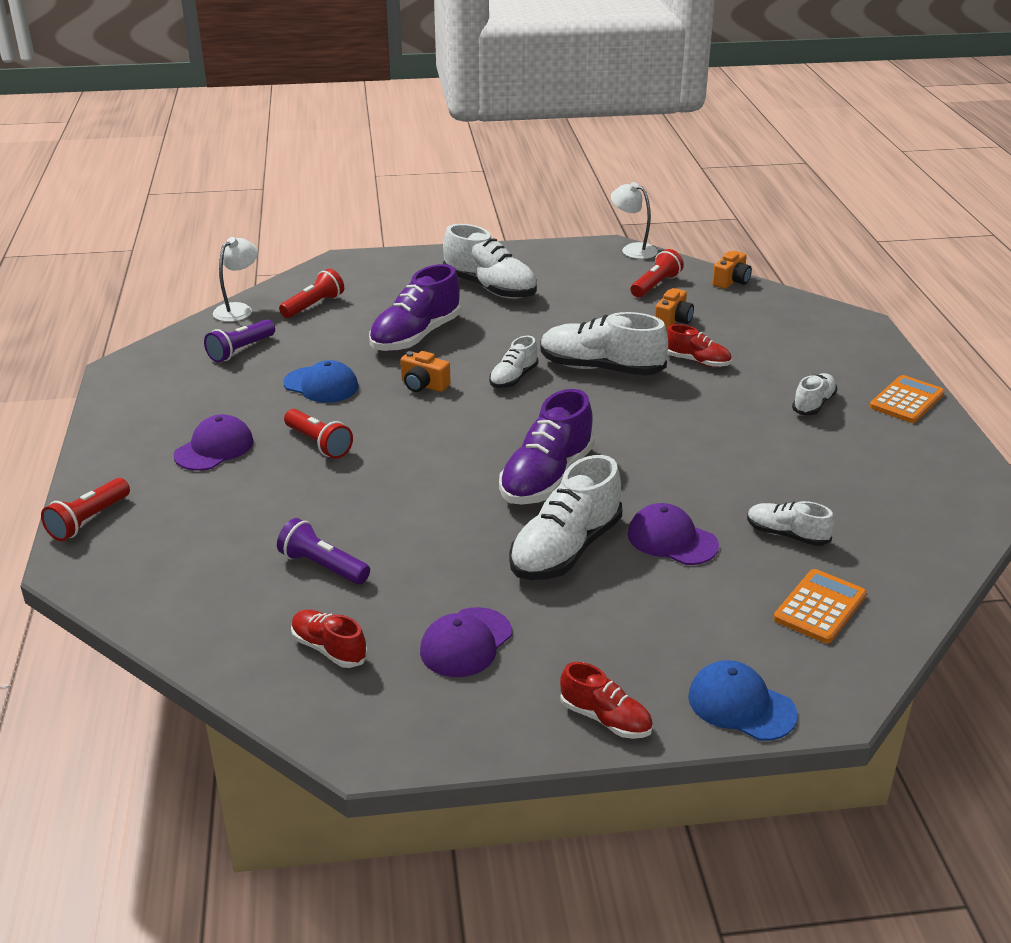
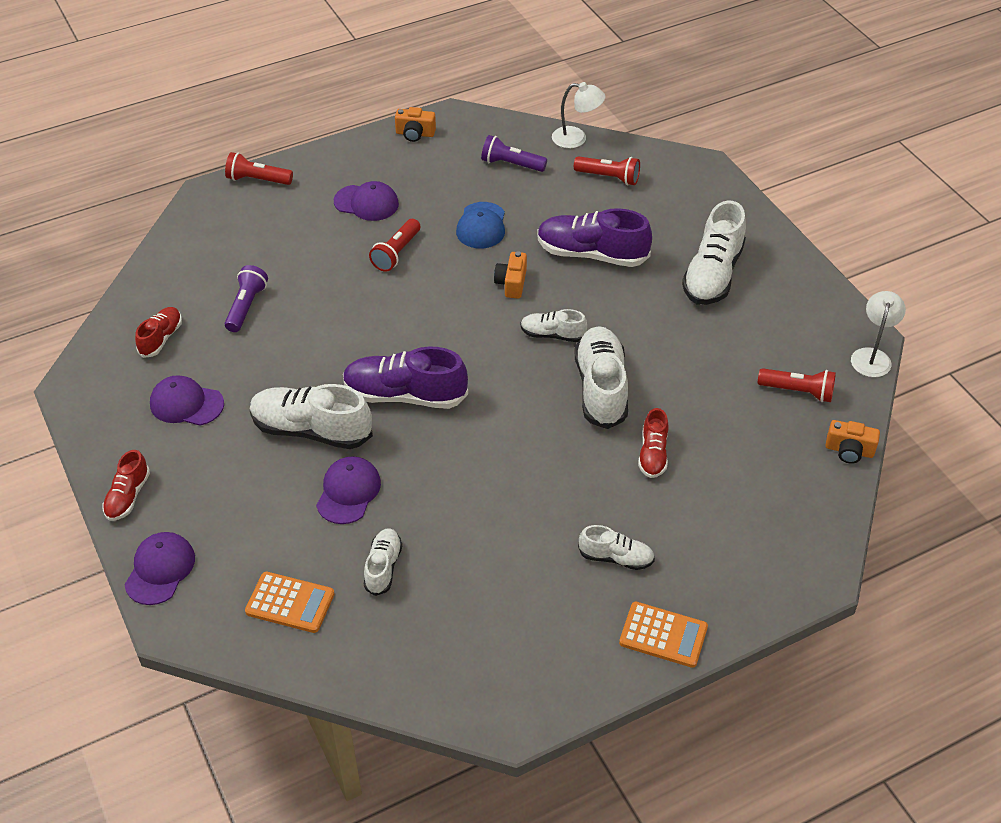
camera: 70 degrees right, 15 degrees up
orange camera [655,288,694,330] -> orange camera moved to [395,107,436,142]
blue cap [688,660,798,741] -> purple cap [124,532,195,605]

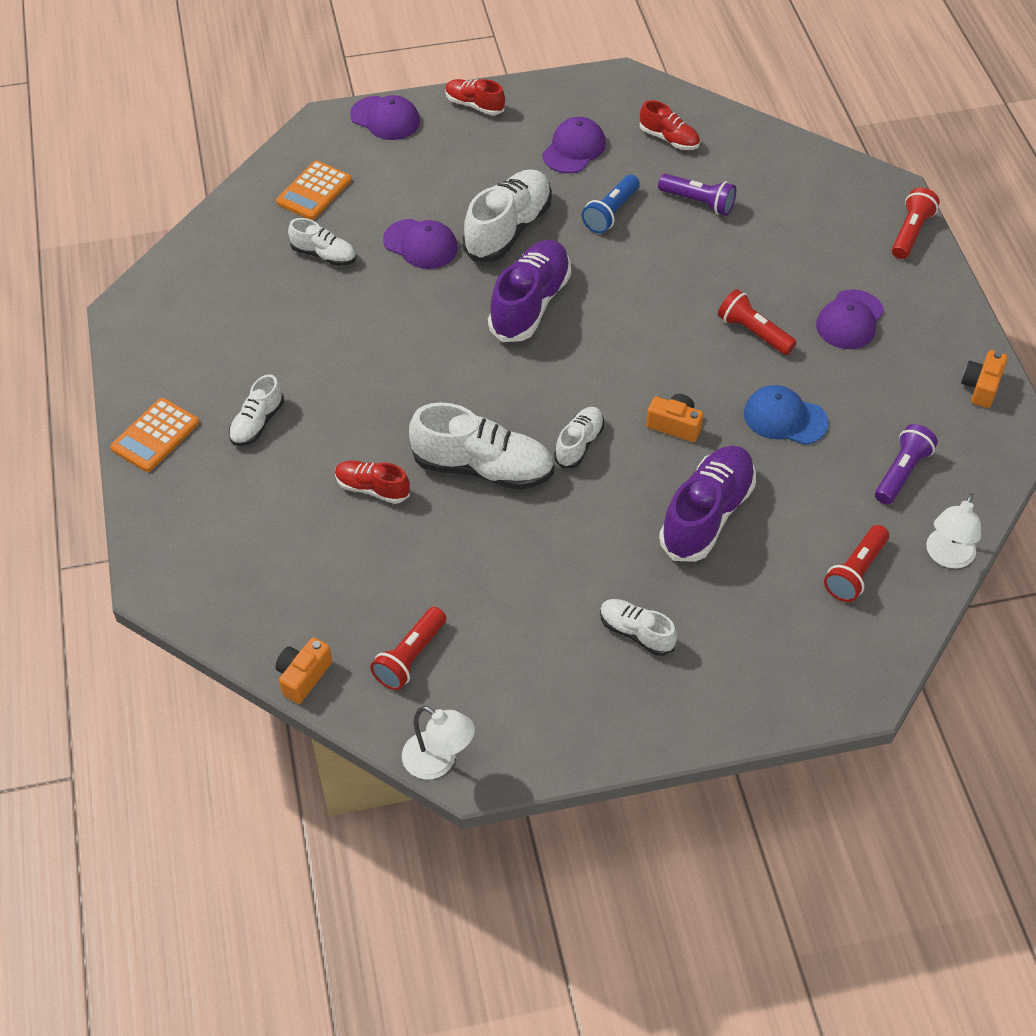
camera: 105 degrees right, 5 degrees up
white shoe [682,200,746,305] -> white shoe [600,599,677,656], size x0.55
none -> blue flashlight [582,175,640,234]

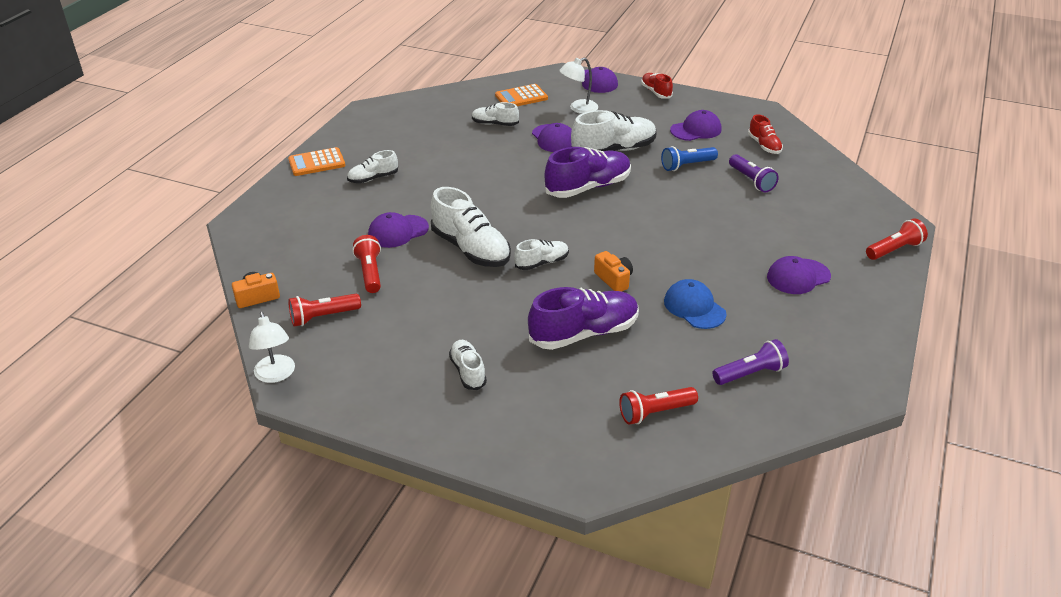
camera: 35 degrees right, 15 degrees down
white shoe [288,218,356,266] -> white shoe turned 135 degrees clockwise [472,102,519,126]
red shoe [335,460,410,504] -> purple cap [368,212,429,248]
red flashlight [718,289,797,355] -> red flashlight moved to [352,235,381,293]
white lamp [926,493,981,569] -> white lamp moved to [559,58,598,114]
orange camera [961,350,1008,408] -> none

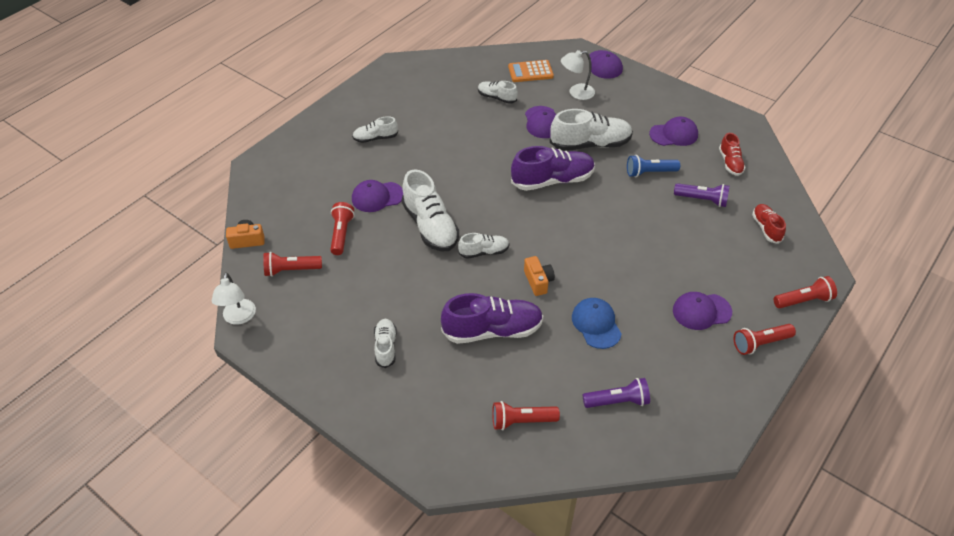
camera: 15 degrees right, 10 degrees up
orange calculator [288,147,345,176] -> none
red shoe [641,73,673,99] -> red shoe moved to [752,204,786,244]
purple flashlight [729,154,779,192] -> purple flashlight turned 60 degrees counterclockwise [674,183,730,207]
none -> red flashlight [734,324,796,355]

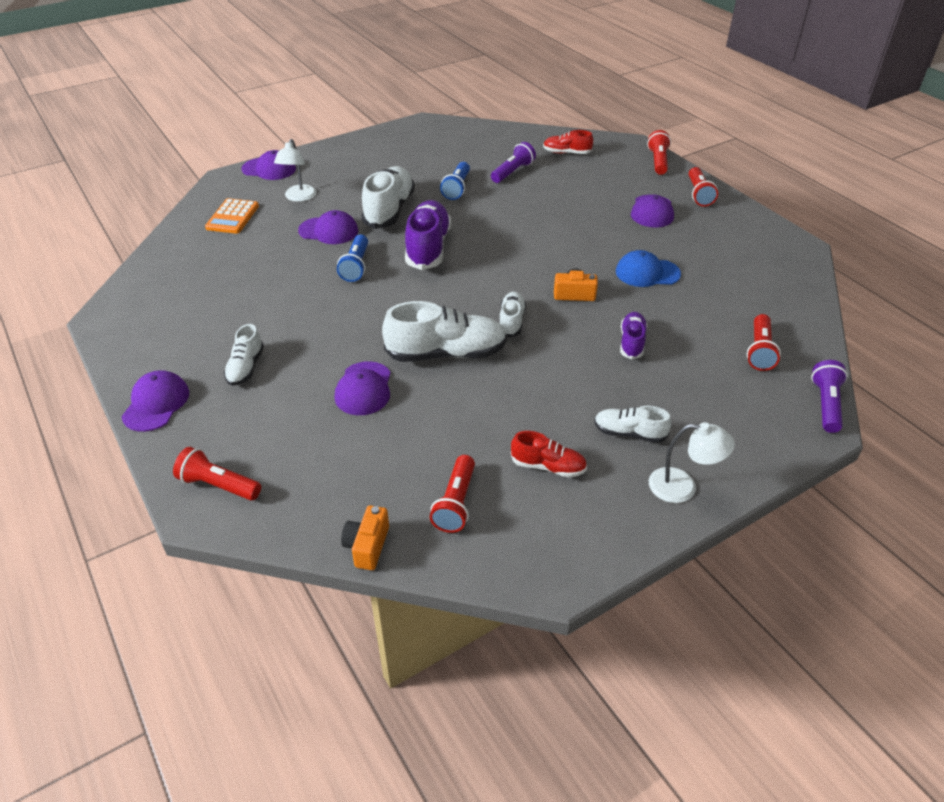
camera: 70 degrees left, 5 degrees down
white lamp [212,272,256,325] -> white lamp moved to [649,422,735,503]
red flashlight [330,202,355,255] -> red flashlight moved to [173,447,261,501]
purple shoe [441,293,543,344] -> purple shoe [620,312,647,359], size x0.55
white shoe [478,81,518,104] -> none
purple flashlight [583,378,650,408] -> purple flashlight moved to [811,360,848,433]
purple cap [649,117,698,146] -> purple cap moved to [121,370,189,432]
red shoe [719,133,746,176] -> red shoe moved to [511,431,587,477]
none -> blue flashlight [337,235,368,282]

